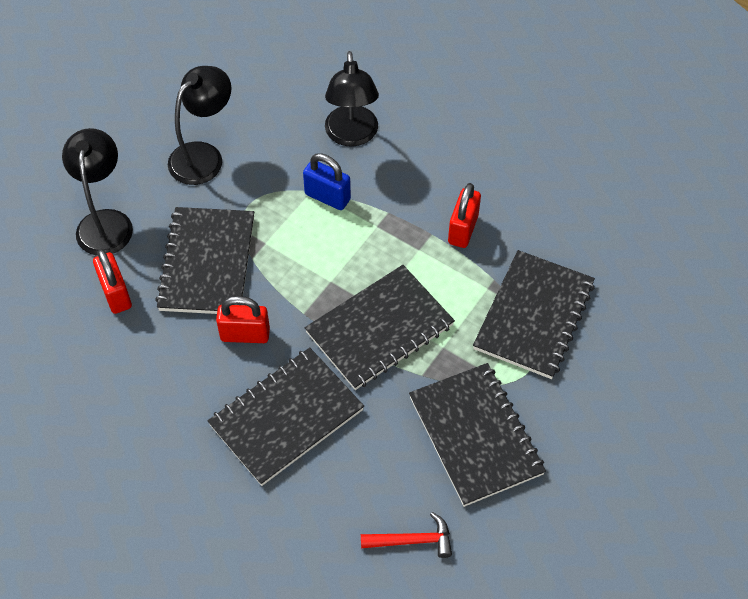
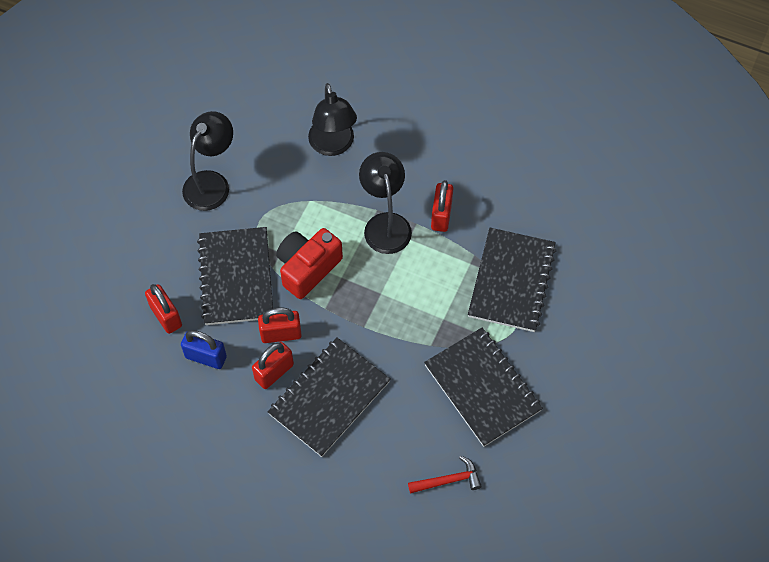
camera: 10 degrees left, 5 degrees up
black lamp [62,128,133,256] -> black lamp moved to [359,152,412,254]
blue padlock [303,153,351,210] -> blue padlock moved to [181,330,227,369]
black notebook [305,265,455,390] -> none
none -> red padlock [252,342,294,389]
none -> red camera [276,228,343,299]

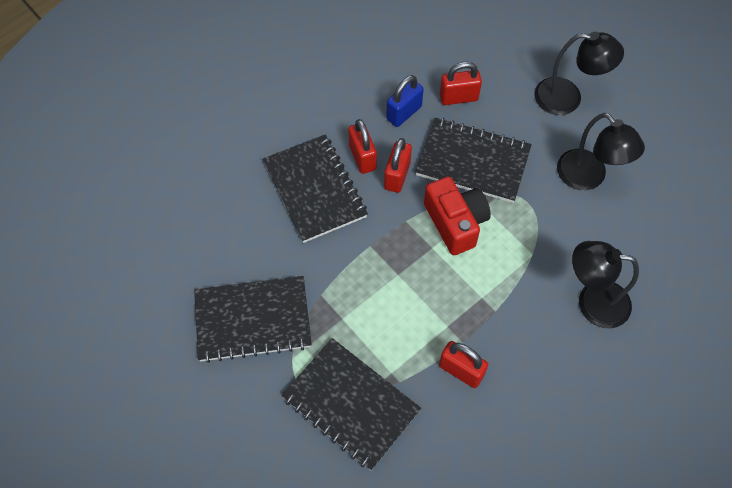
camera: 115 degrees right, 0 degrees up
black lamp [359,152,412,254] -> black lamp moved to [535,32,624,115]
red hammer [408,456,482,493] -> none

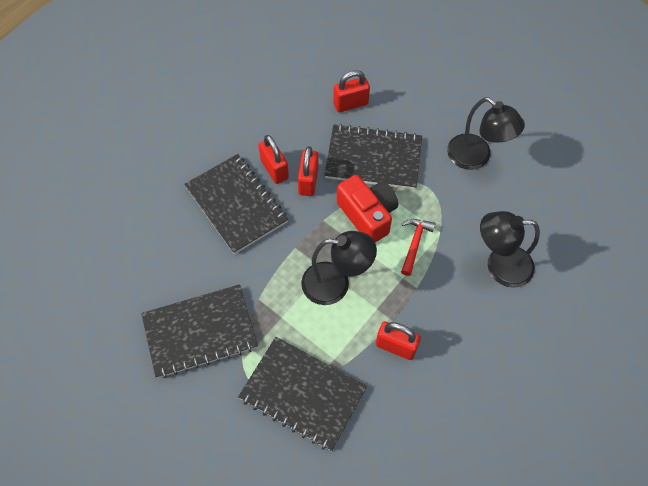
camera: 10 degrees left, 0 degrees up
blue padlock [386,75,424,127] -> none
black lamp [535,32,624,115] -> black lamp moved to [301,231,377,305]
none -> red hammer [401,219,436,276]

